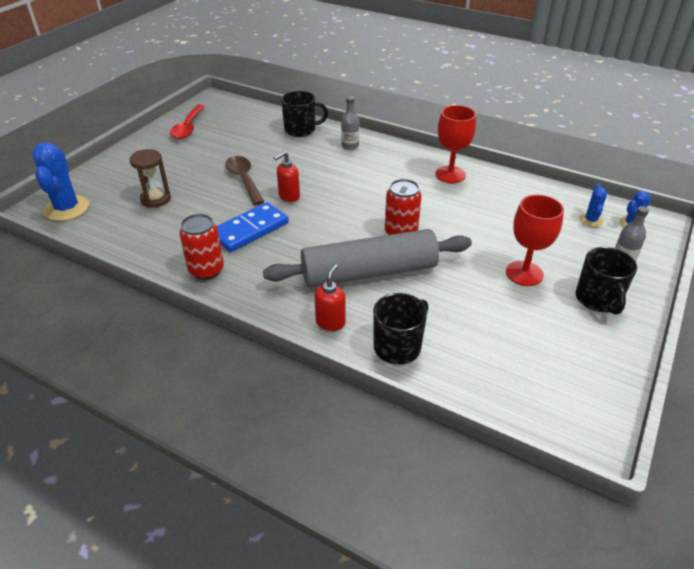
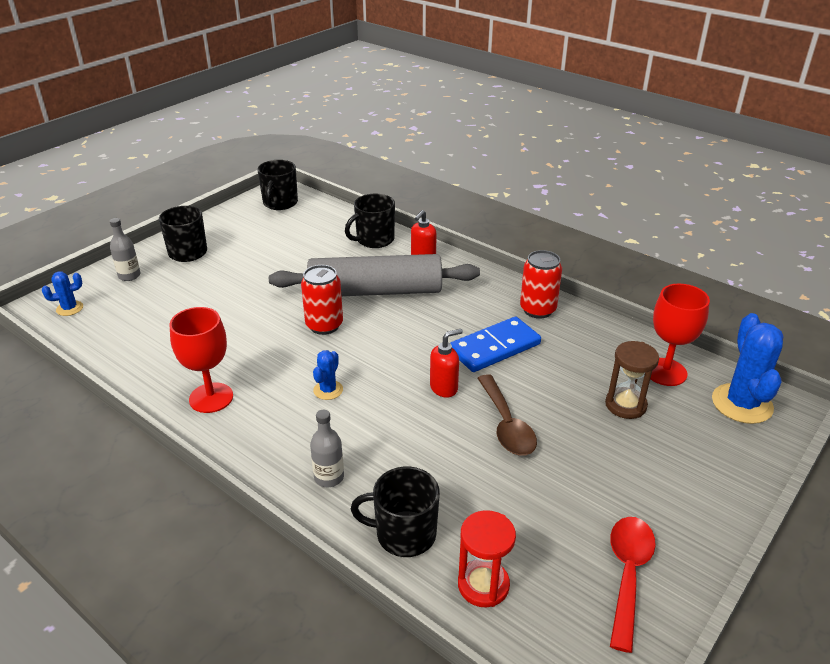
camera: 170 degrees left, 5 degrees down
red goblet [506,195,564,286] -> red goblet moved to [650,284,710,386]
blue cactus [579,184,607,227] -> blue cactus moved to [313,350,343,400]
none -> black mug [257,160,298,210]
none -> red hourglass [458,510,516,607]

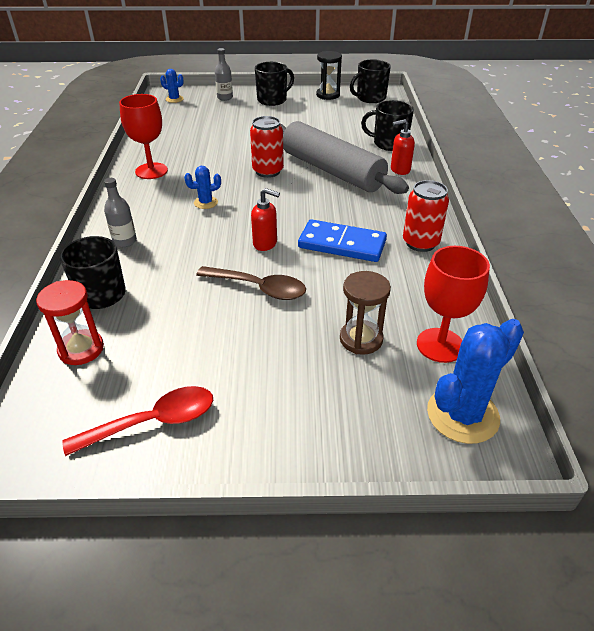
camera: 50 degrees right, 5 degrees up
brown spoon [477,374,537,456] -> brown spoon turned 105 degrees counterclockwise [196,266,306,300]
none -> black hourglass [316,51,342,100]

